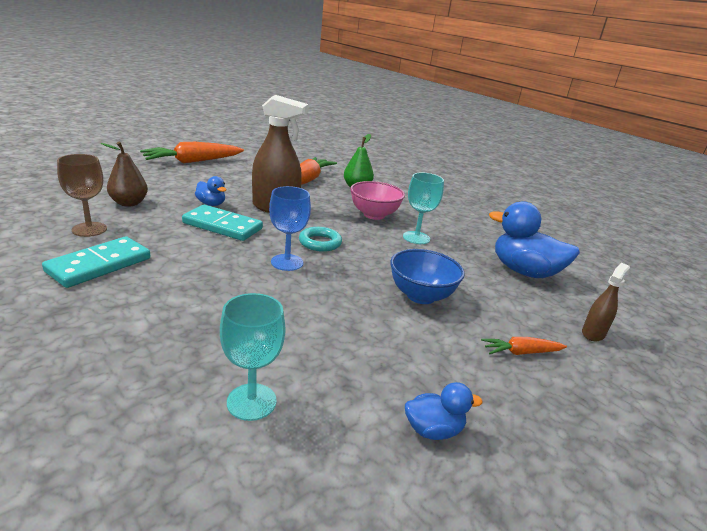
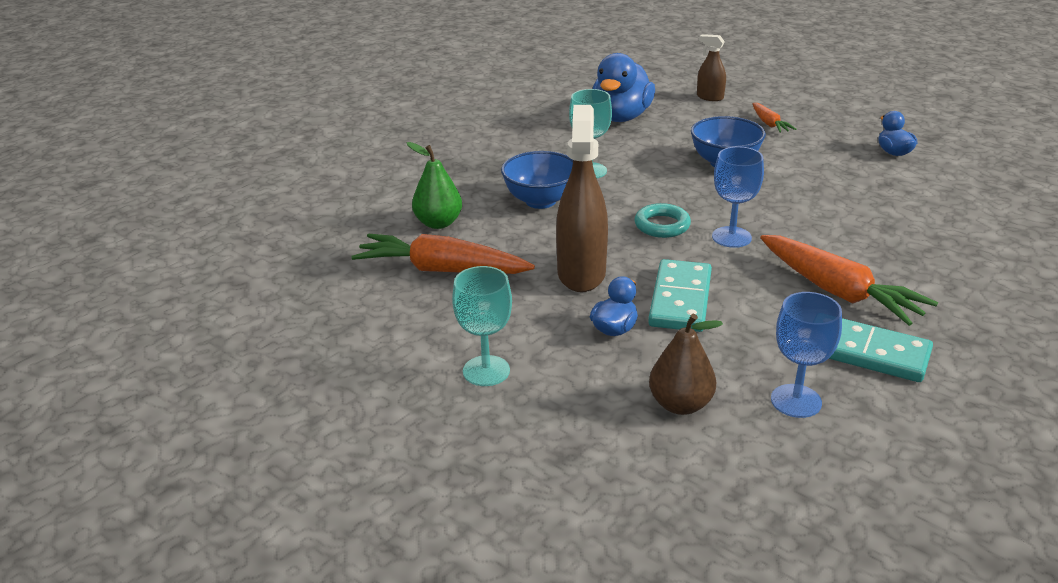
camera: 95 degrees left, 5 degrees up
brown goblet [57,154,107,237] -> blue goblet [771,292,842,418]
orange carrot [140,142,244,163] -> orange carrot moved to [760,235,938,326]
turquoise goblet [220,293,286,421] -> turquoise goblet moved to [452,266,512,386]
pink bowl [350,181,405,220] -> blue bowl [501,151,573,209]

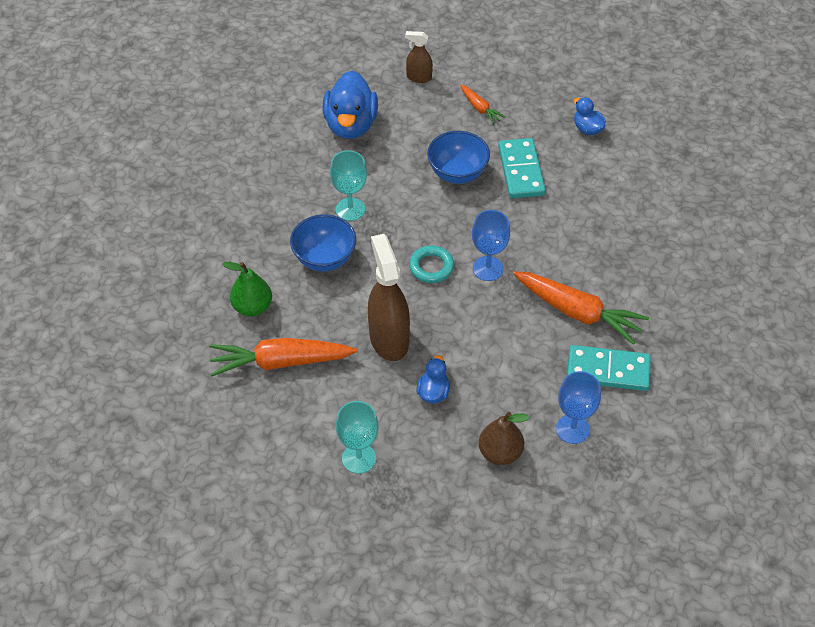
camera: 20 degrees left, 20 degrees up
turquoise domino [648,259,712,332] -> turquoise domino moved to [498,138,546,198]

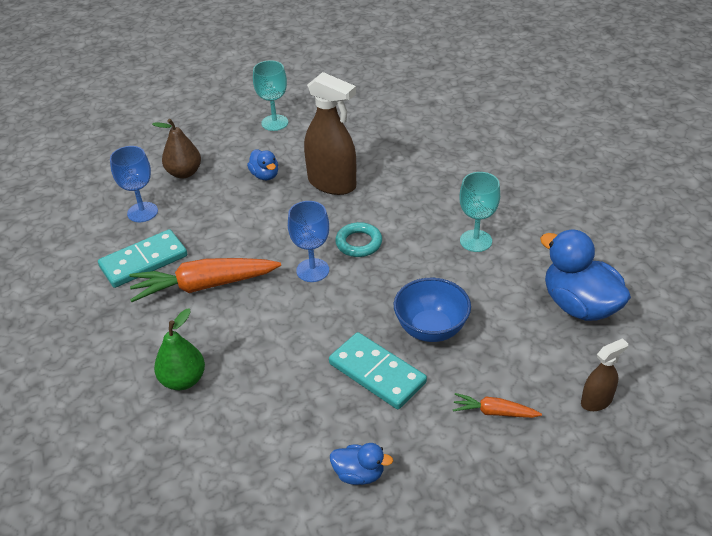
camera: 140 degrees right, 10 degrees down
orange carrot [210,338,357,377] -> none
green pear [223,262,272,317] -> green pear moved to [154,309,205,390]
blue bowl [290,214,356,272] -> none

